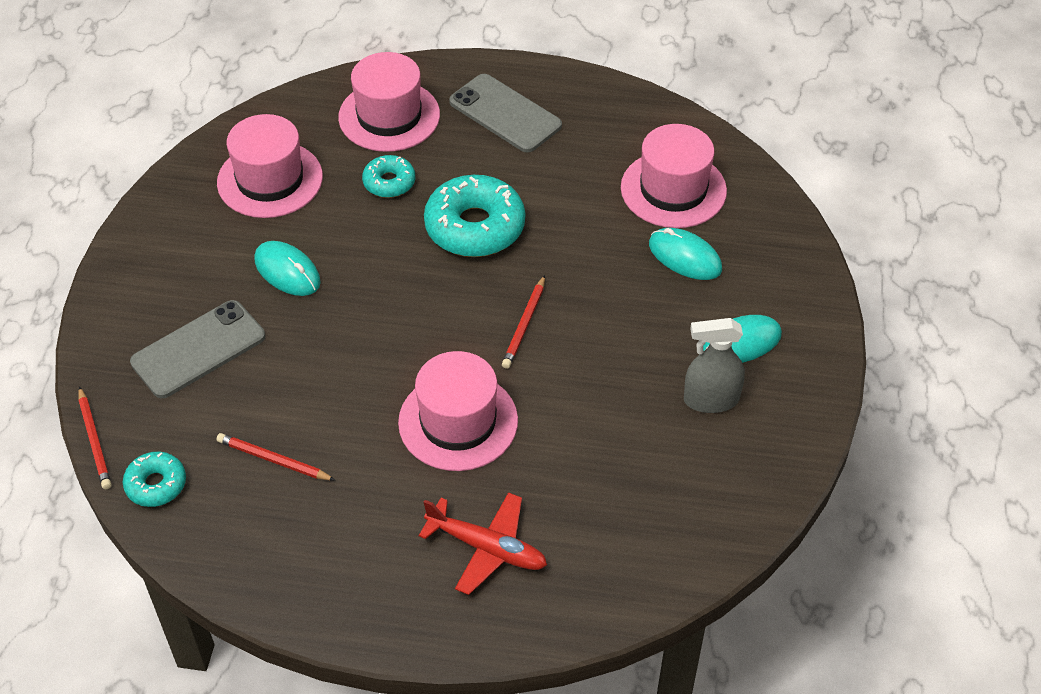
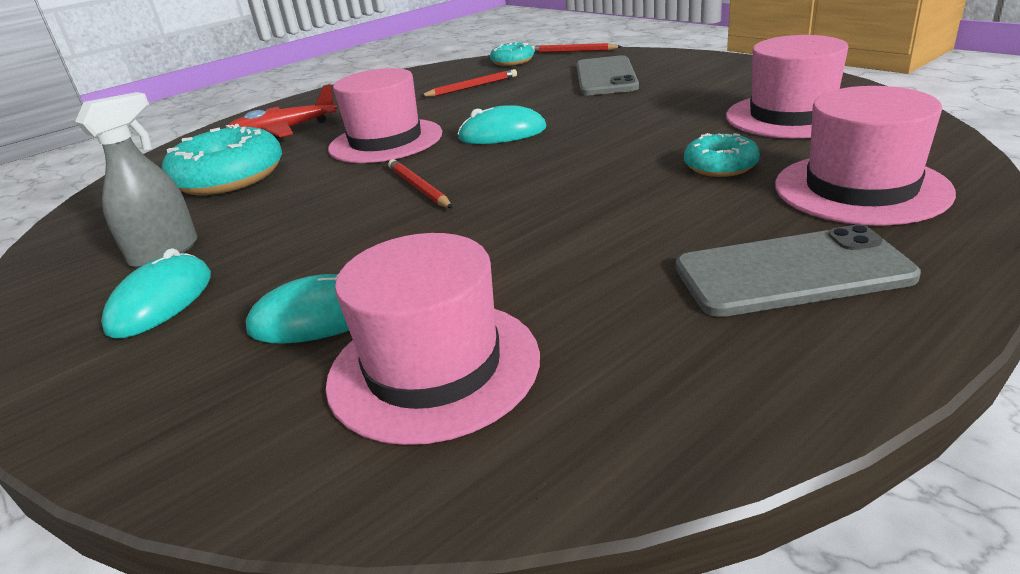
camera: 135 degrees right, 20 degrees down
turquoise mouse [254,241,321,296] -> turquoise mouse moved to [458,105,546,144]
turquoise donut [424,175,525,257] -> turquoise donut moved to [162,124,282,195]

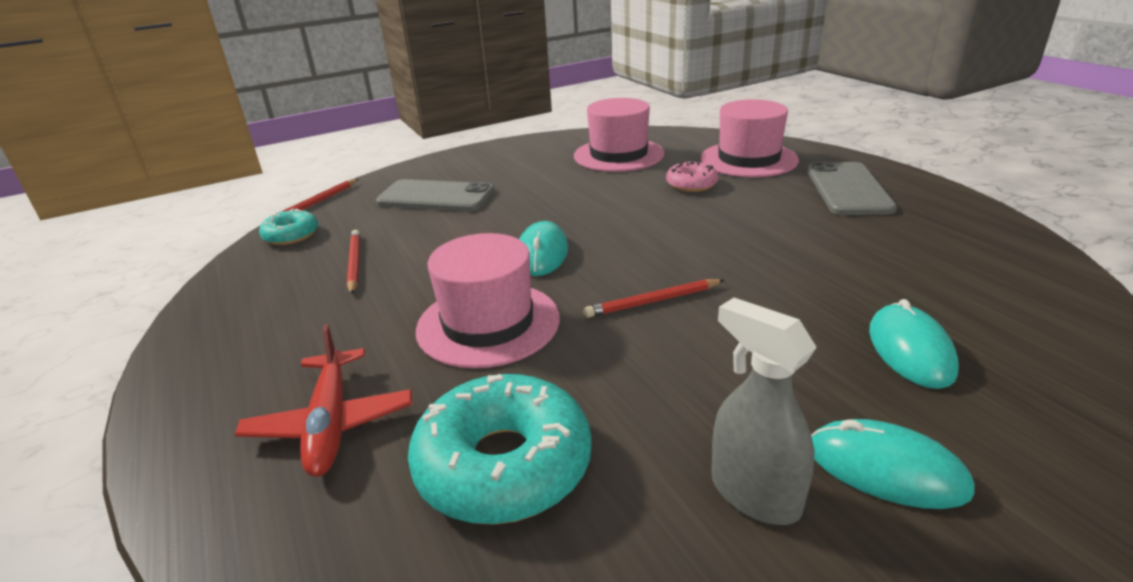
camera: 80 degrees left, 0 degrees up
pink hat [326,233,540,445] -> none
turquoise donut [684,133,760,177] -> pink donut [666,161,718,192]

